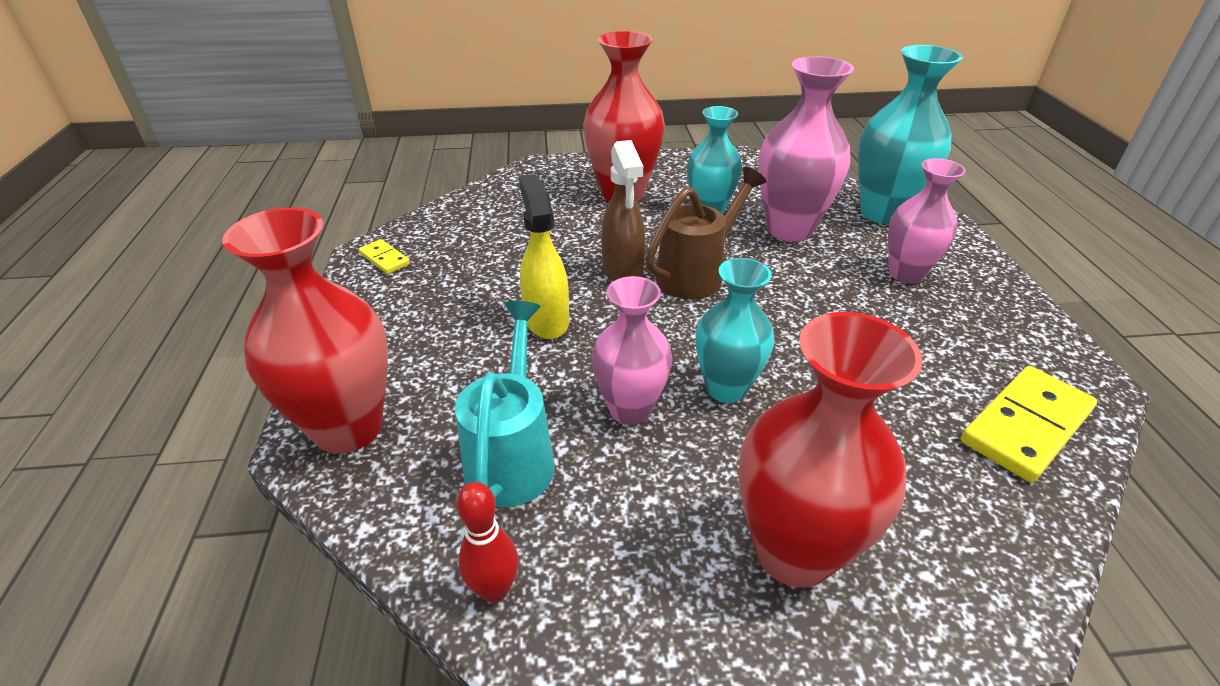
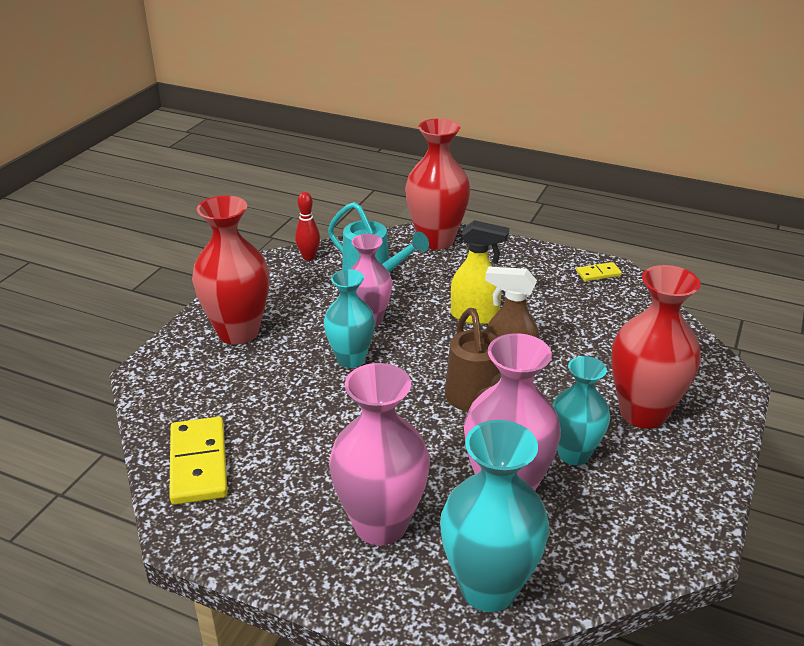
camera: 120 degrees right, 5 degrees down
pink vase [888,158,966,284] -> pink vase [329,363,430,545], size x1.52

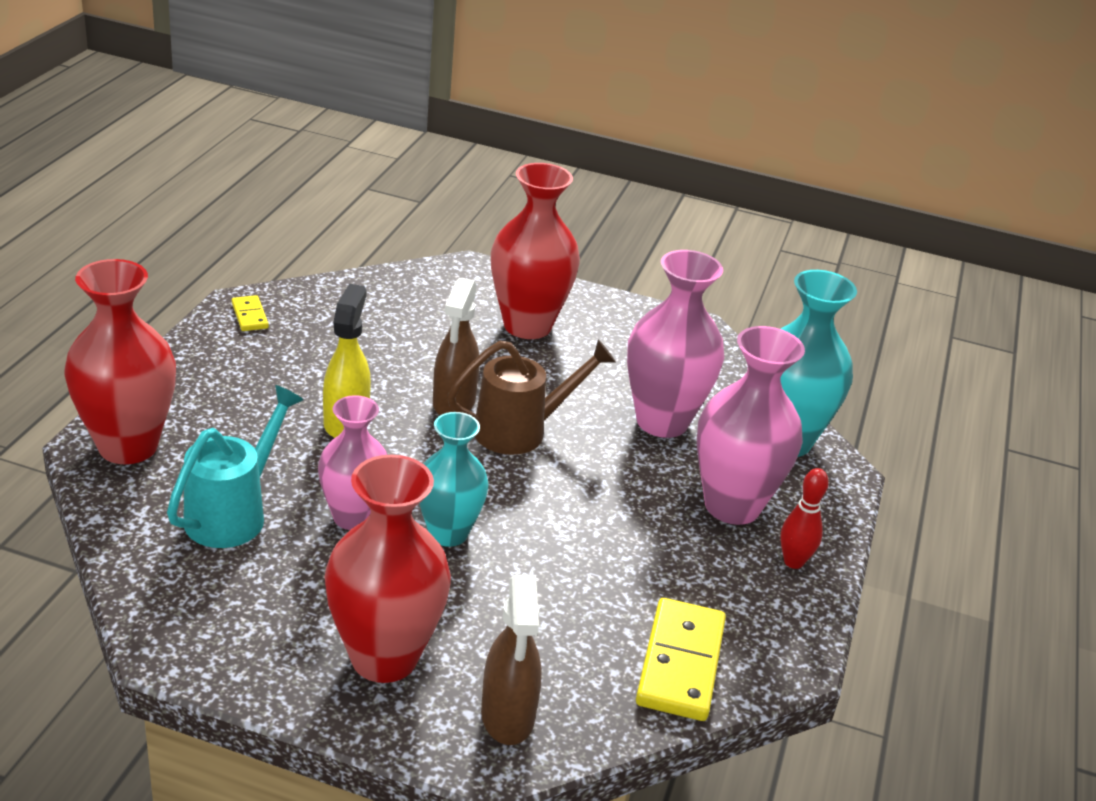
camera: 100 degrees left, 0 degrees up
yellow domino [169,417,228,505] -> yellow domino turned 60 degrees counterclockwise [636,598,726,721]
red bowling pin [295,192,320,261] -> red bowling pin moved to [780,468,829,569]
turquoise vase [552,356,610,465] -> none
none -> brown spray bottle [481,575,542,745]

